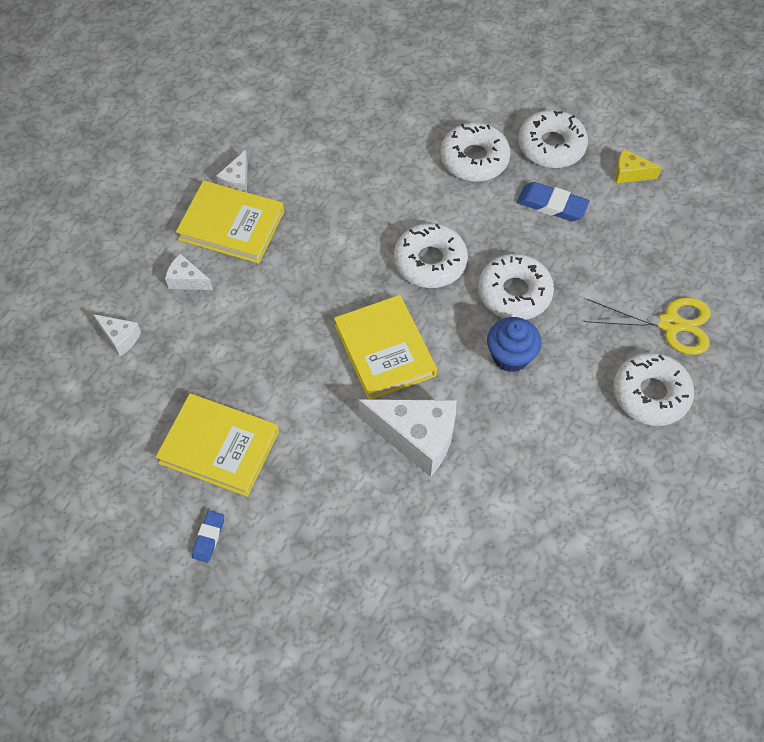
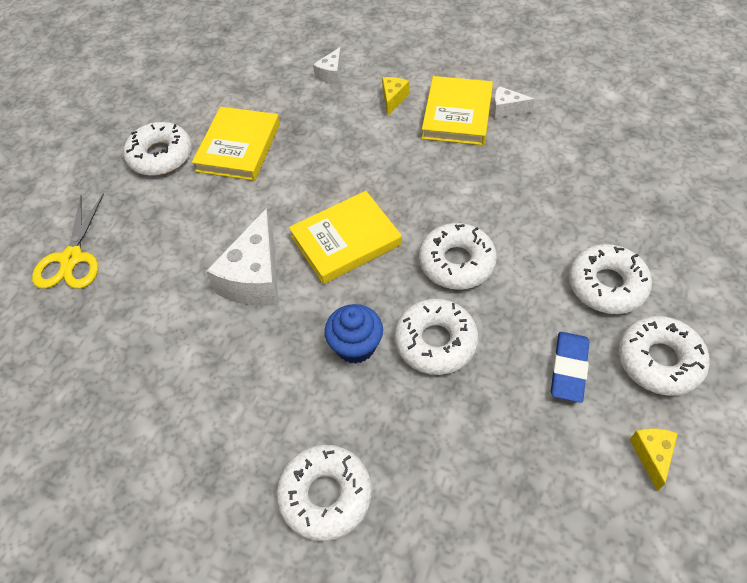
camera: 85 degrees right, 5 degrees down
white cheese [165,254,213,290] -> yellow cheese [382,77,409,116]
blue eraser [192,511,224,563] -> white donut [123,122,192,176]
yellow scissors [584,297,711,355] -> yellow scissors moved to [32,194,104,289]

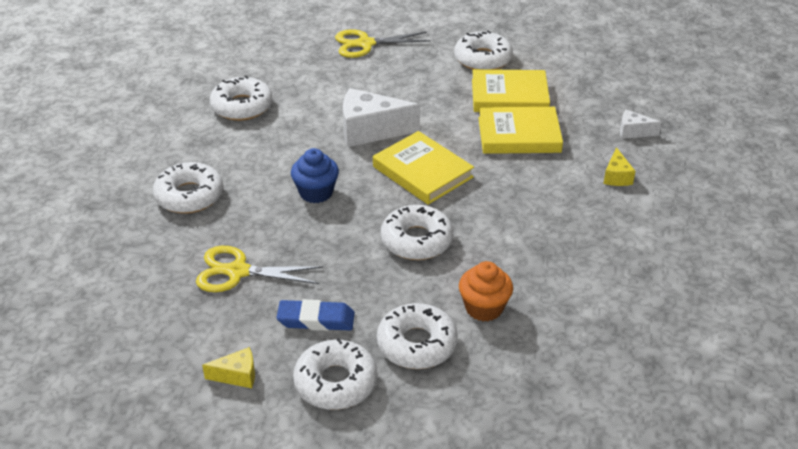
camera: 75 degrees right, 15 degrees down
yellow cheese [382,77,409,116] -> yellow cheese turned 90 degrees clockwise [603,147,635,186]
white donut [395,299,478,375] -> white donut moved to [210,76,272,121]
yellow book [422,76,493,145] -> yellow book moved to [478,107,563,154]
white cheese [493,86,535,118] -> none
none -> yellow scissors [196,246,323,292]
none -> orange cupcake [459,261,513,321]

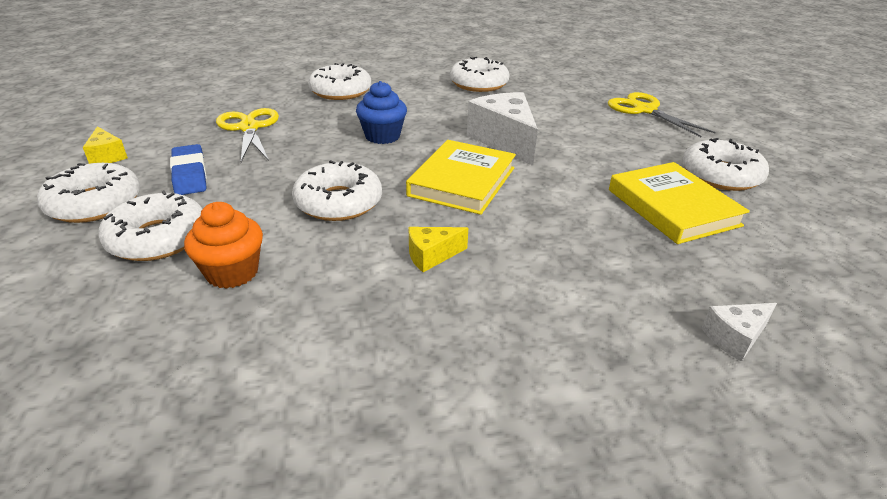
camera: 65 degrees right, 5 degrees down
yellow book [478,107,563,154] -> none
yellow cheese [603,147,635,186] -> yellow cheese moved to [409,227,468,272]
white cheese [620,110,662,139] -> white cheese turned 105 degrees counterclockwise [702,303,777,362]

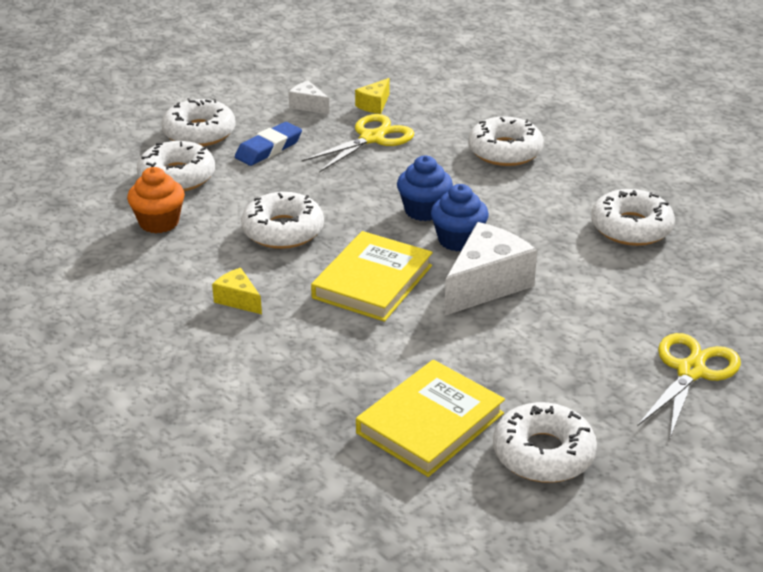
camera: 65 degrees right, 0 degrees up
yellow cheese [83,126,128,164] -> yellow cheese moved to [355,78,390,114]
yellow book [406,140,516,215] -> yellow book turned 60 degrees counterclockwise [311,231,433,322]
white cheese [702,303,777,362] -> white cheese moved to [289,81,330,114]
none -> blue cupcake [431,184,489,251]

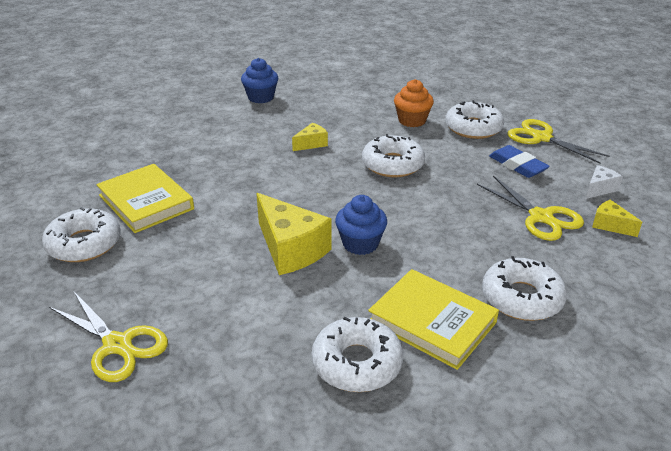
camera: 100 degrees right, 0 degrees up
white donut [161,98,236,146] -> yellow scissors [507,119,610,164]
yellow book [311,231,433,322] -> yellow book moved to [368,269,499,370]
blue cupcake [397,156,453,221] -> blue cupcake moved to [241,58,278,103]
white cheese [444,222,537,316] -> yellow cheese [256,193,332,275]

